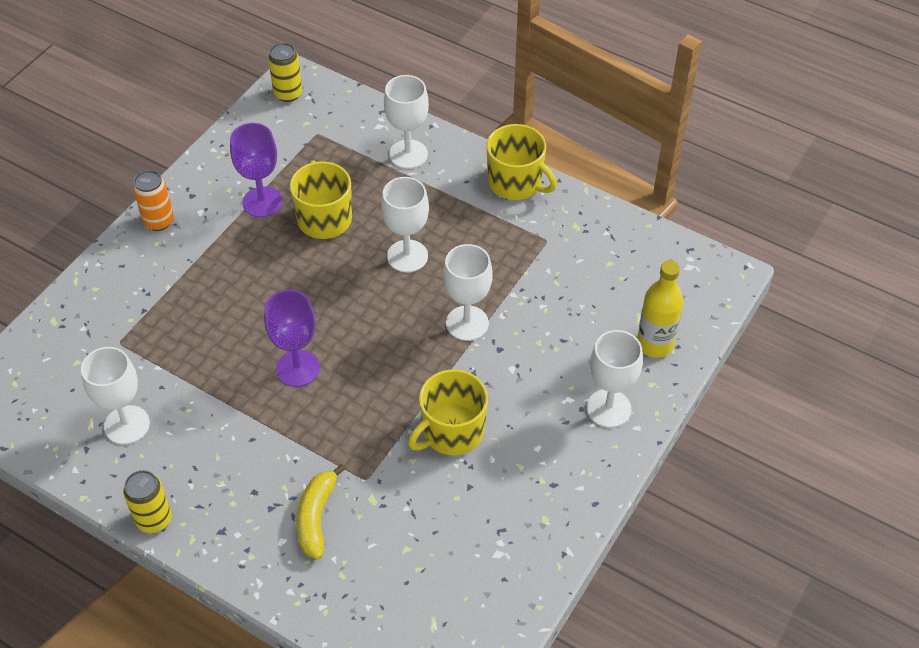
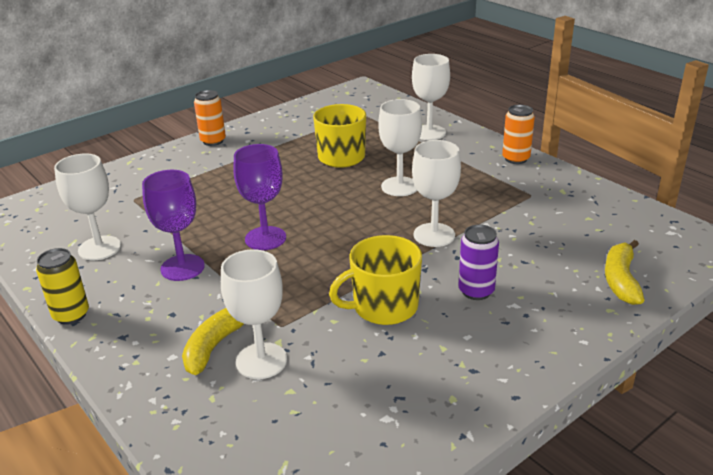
camera: 20 degrees right, 20 degrees down
purple goblet [230,123,283,218] -> purple goblet moved to [142,170,205,281]
yellow can [268,43,302,102] -> none
yellow mug [486,124,557,200] -> orange can [502,105,535,164]
white goblet [586,330,643,428] -> white goblet moved to [221,249,287,379]
yellow bottle [637,261,684,358] -> yellow banana [605,240,644,305]
none -> purple can [459,225,499,300]

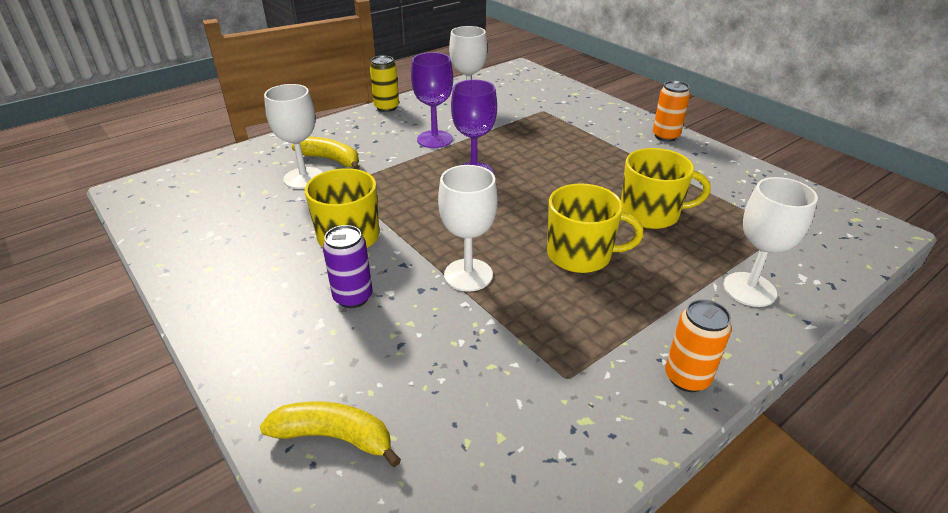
camera: 90 degrees right, 5 degrees up
white goblet [378,99,422,196] -> yellow mug [547,183,644,273]

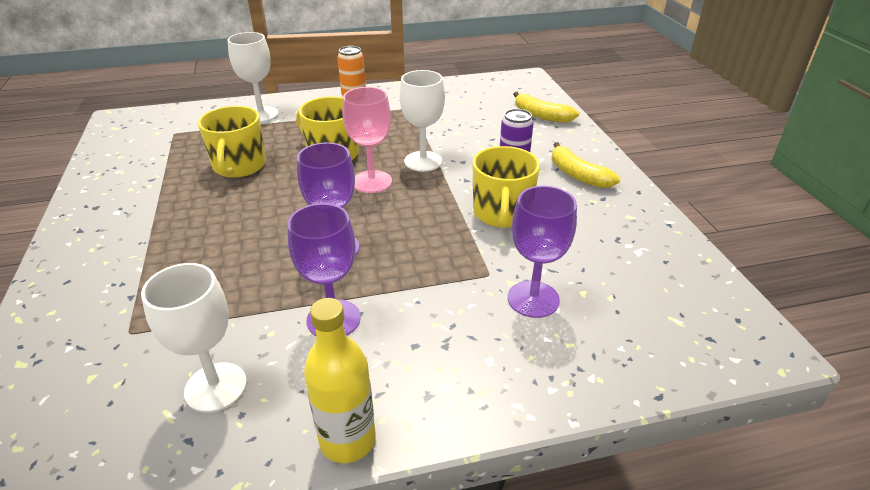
camera: 155 degrees left, 0 degrees up
white goblet [264,84,323,189] -> purple goblet [508,186,577,318]
yellow banana [292,137,360,170] -> yellow banana moved to [552,142,620,188]
yellow can [370,56,399,112] -> yellow bottle [304,298,376,463]
yellow mug [621,148,711,229] -> yellow mug turned 120 degrees counterclockwise [198,106,266,178]
orange can [653,81,690,142] -> none
none -> pink goblet [342,87,392,193]

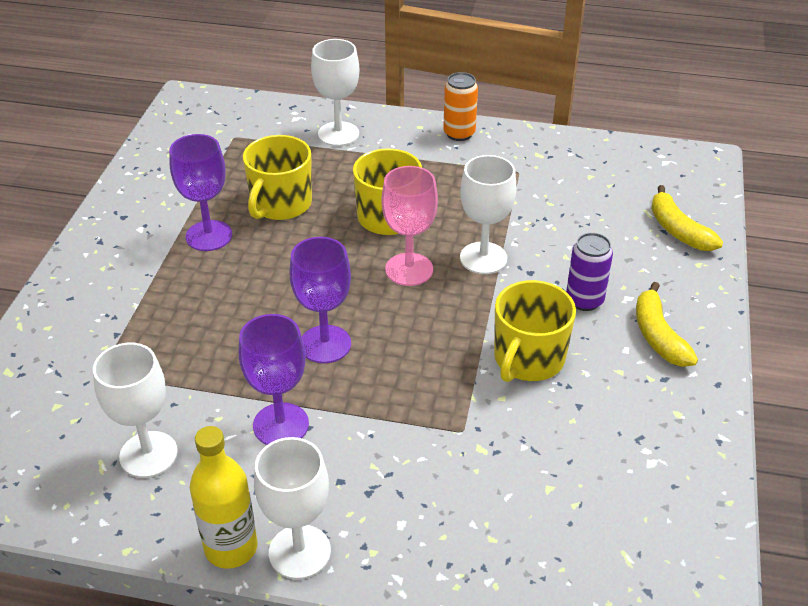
camera: 25 degrees right, 5 degrees up
purple goblet [508,186,577,318] -> purple goblet moved to [169,134,232,251]
none -> white goblet [254,437,331,579]

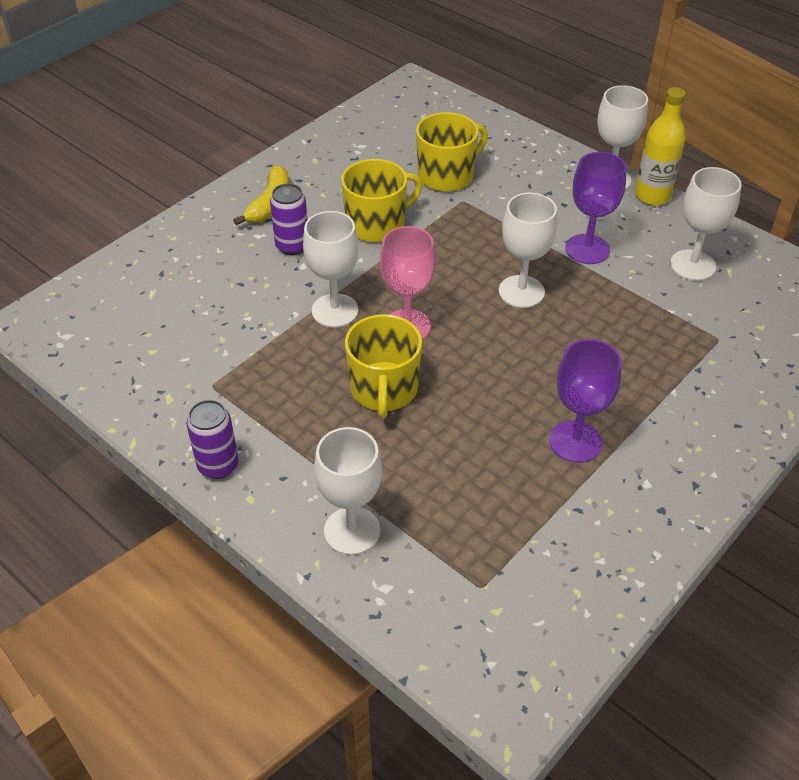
camera: 150 degrees left, 5 degrees up
yellow mug [243,135,312,220] -> yellow mug moved to [416,112,488,192]
purple goblet [290,237,351,363] -> white goblet [499,193,557,308]
orange can [443,72,478,141] -> purple can [187,400,239,479]
yellow banana [651,185,723,251] -> none

